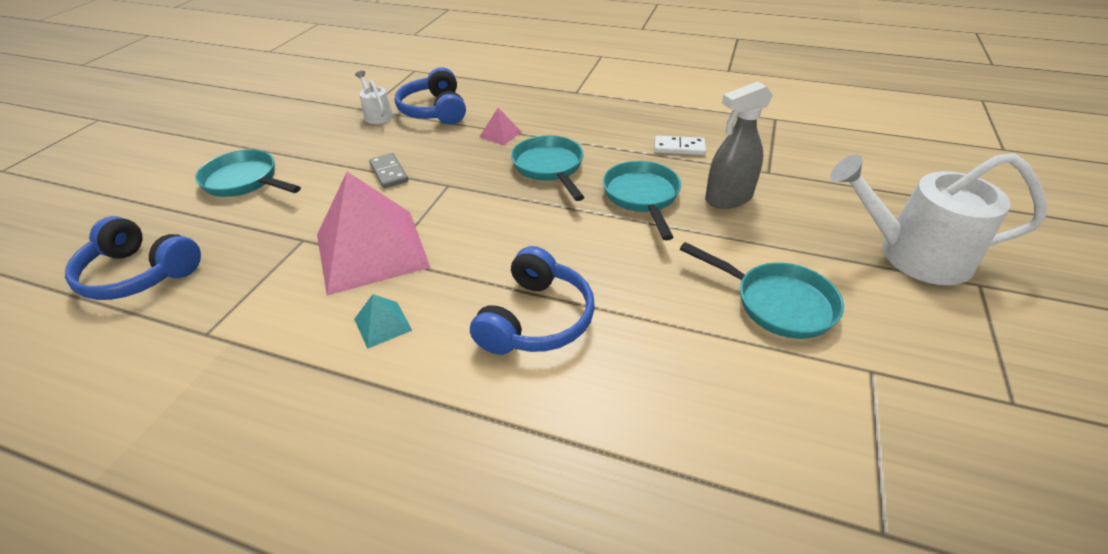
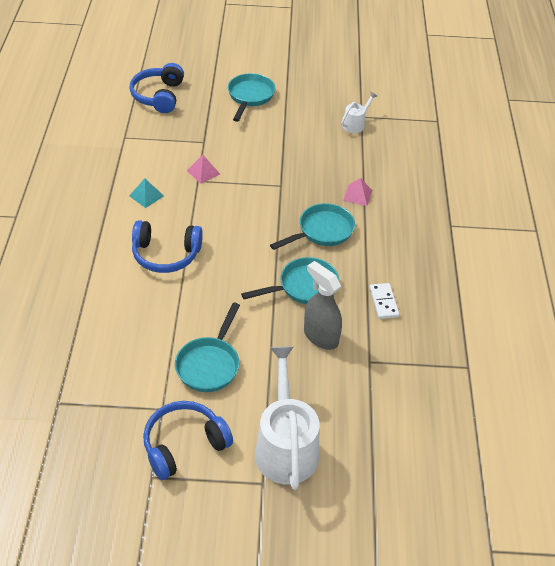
camera: 70 degrees right, 5 degrees up
pink pyramid [317,172,431,296] -> pink pyramid [187,155,220,184], size x0.41
grey domino [369,153,408,188] -> none
blue headphones [395,67,466,125] -> blue headphones moved to [143,401,233,480]

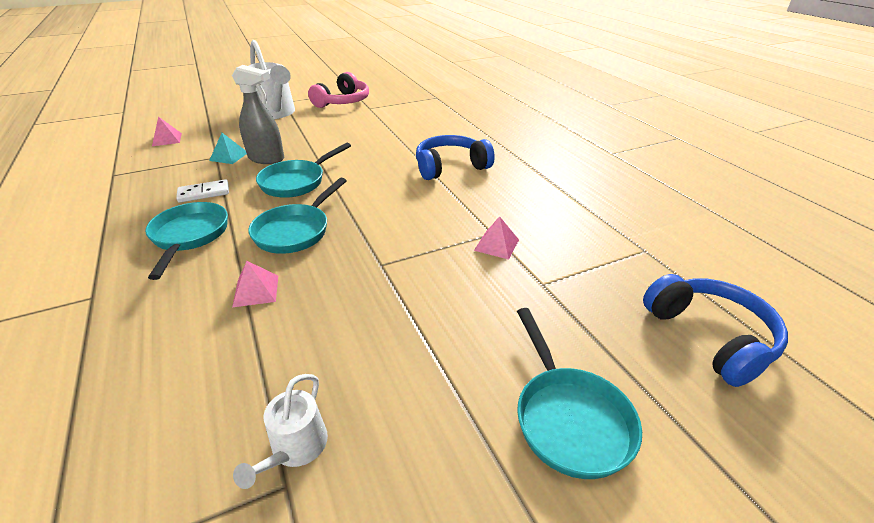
camera: 155 degrees right, 10 degrees down
turquoise pyramid [129,179,164,208] -> turquoise pyramid moved to [209,133,247,164]
blue headphones [143,401,233,480] -> pink headphones [308,72,369,108]
turquoise pan [175,303,240,392] -> turquoise pan moved to [145,202,228,280]
white domino [369,283,399,319] -> white domino turned 75 degrees counterclockwise [176,179,229,203]
none -> pink pyramid [152,116,182,146]

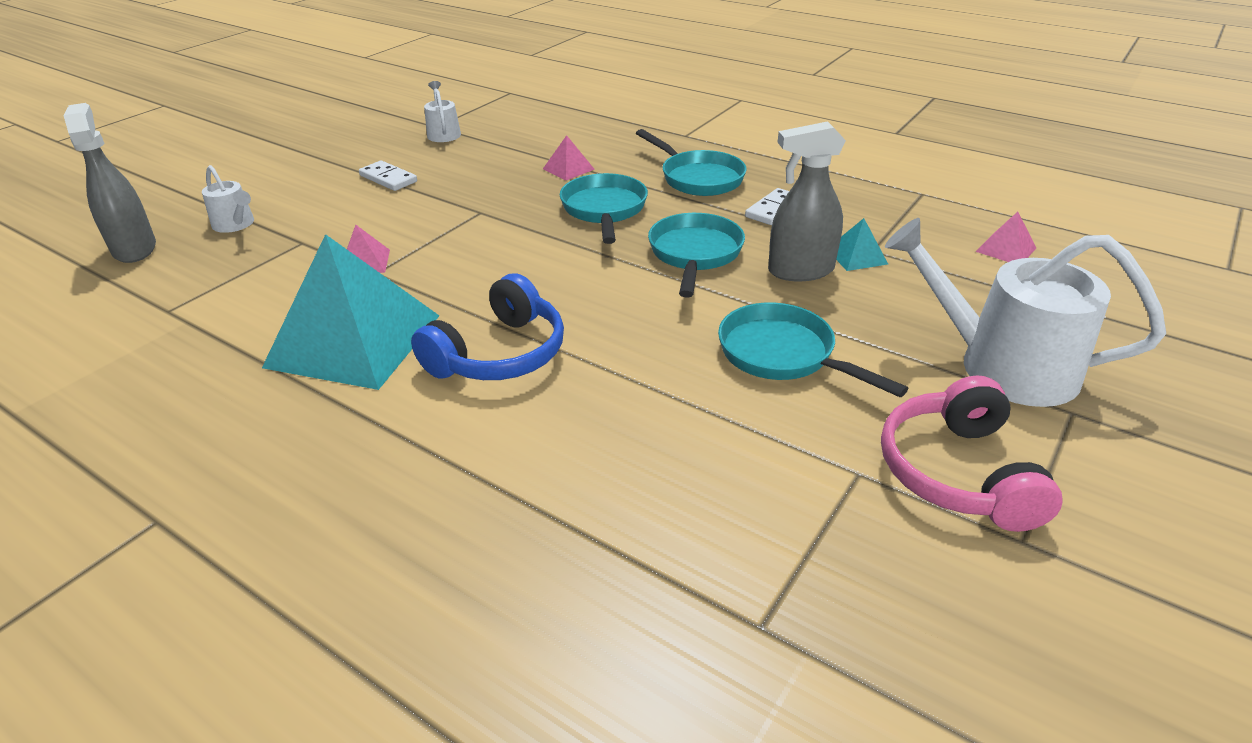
camera: 150 degrees right, 0 degrees up
turquoise pan [517,308,642,479] -> turquoise pan moved to [718,302,909,397]
blue headphones [643,274,788,387] -> grey spray bottle [63,103,156,263]
none -> white watering can [202,165,254,233]
none -> turquoise pyramid [262,234,439,390]
none -> white domino [359,161,417,191]

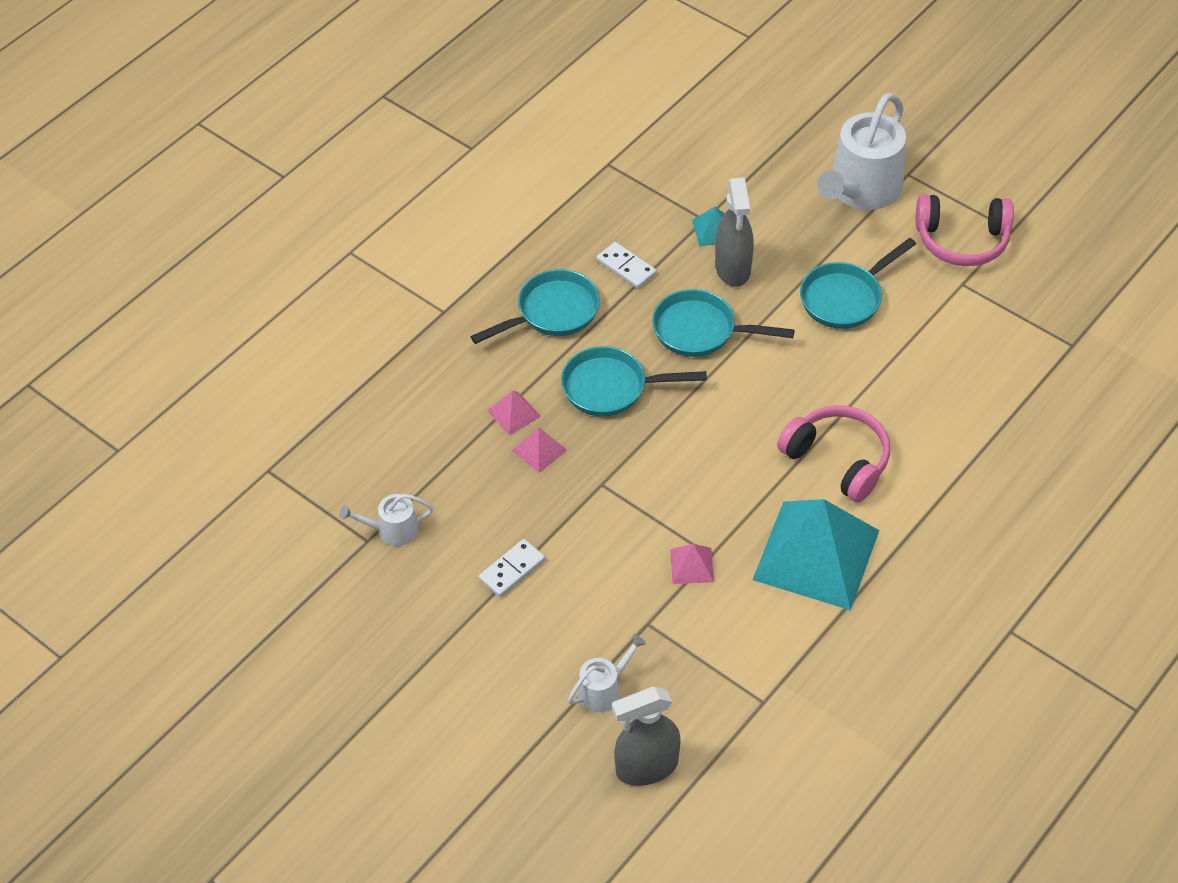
camera: 85 degrees left, 15 degrees up
blue headphones [411,273,564,380] -> pink headphones [777,405,890,502]
pink pyramid [975,212,1036,262] -> pink pyramid moved to [512,428,567,473]

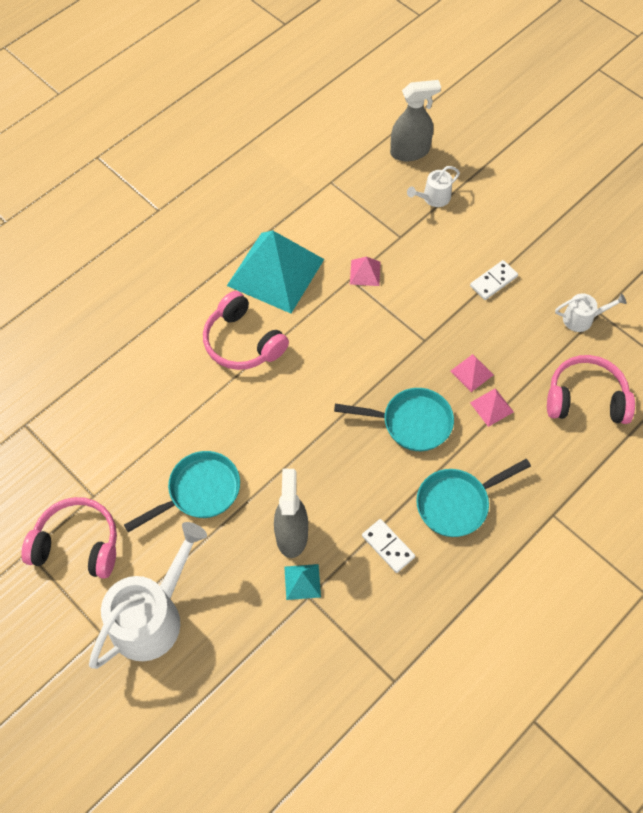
camera: 175 degrees left, 10 degrees up
turquoise pan [652,289,795,357] -> none
none -> pink headphones [547,355,635,424]

